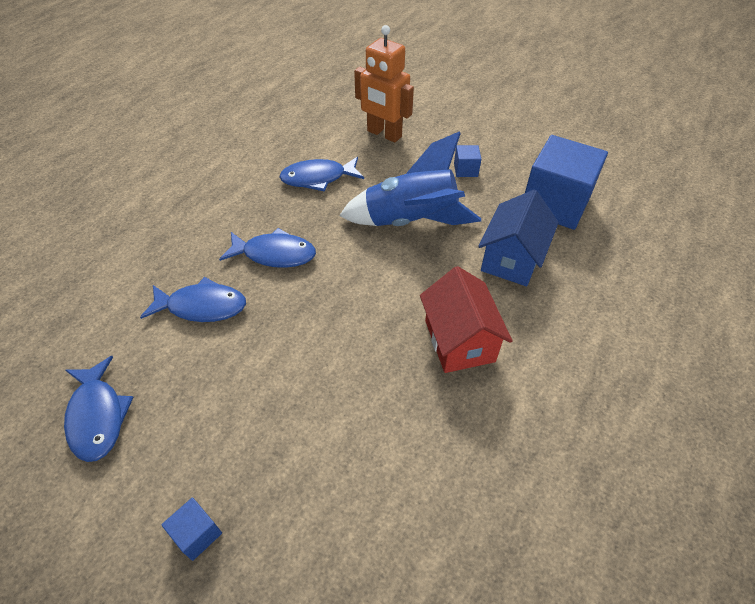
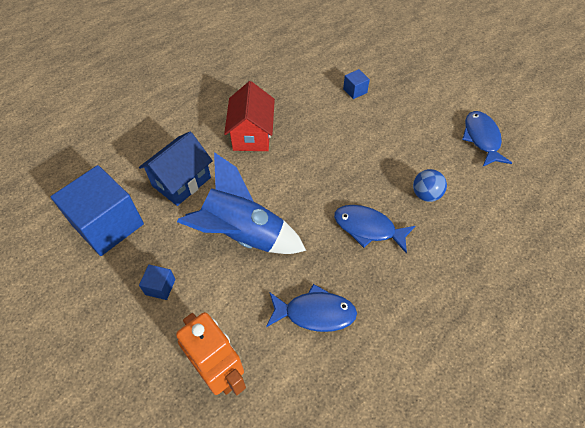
camera: 165 degrees left, 5 degrees up
blue fish [140,277,246,322] -> blue ball [413,169,447,202]
blue cube [161,497,222,561] -> blue cube moved to [343,69,370,99]

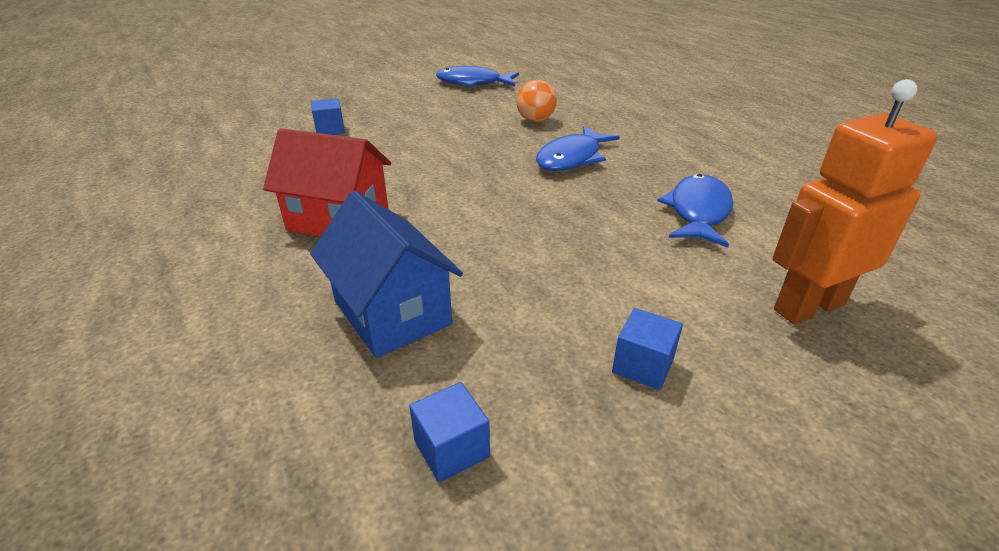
camera: 75 degrees left, 20 degrees down
blue cube [51,165,144,256] -> blue cube [409,382,490,483], size x0.42
blue rocket [177,152,306,254] -> none
blue ball [413,169,447,202] -> orange ball [516,80,557,122]

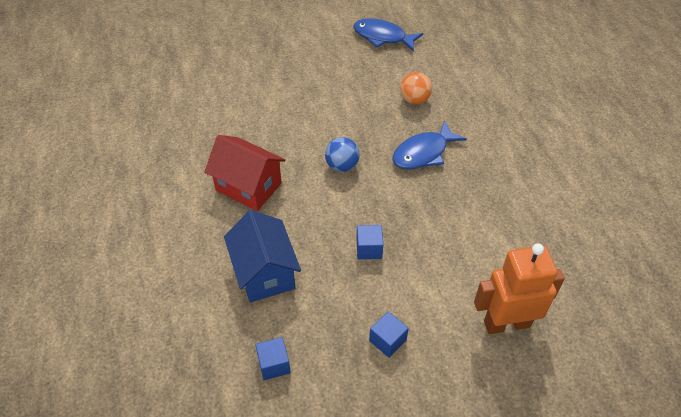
camera: 15 degrees right, 15 degrees up
blue cube [311,98,345,135] -> blue cube moved to [357,225,383,259]
blue fish [657,174,733,248] -> none
none -> blue ball [325,137,360,172]

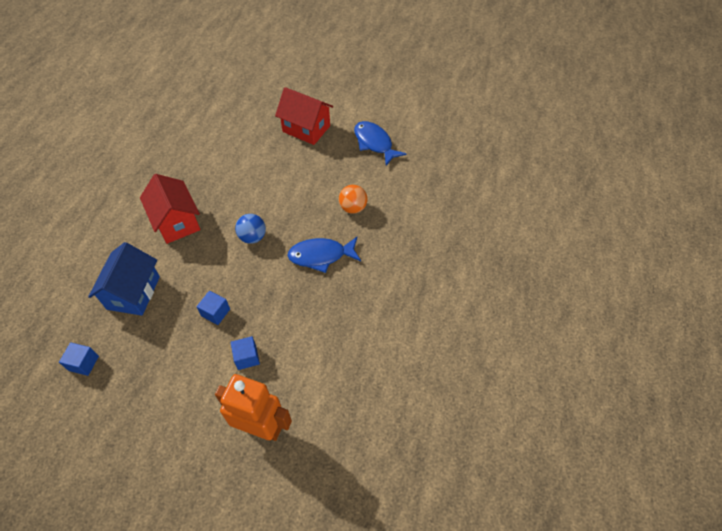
camera: 30 degrees right, 5 degrees up
blue cube [369,311,409,358] -> blue cube moved to [231,336,260,370]
none -> red house [275,87,333,145]

